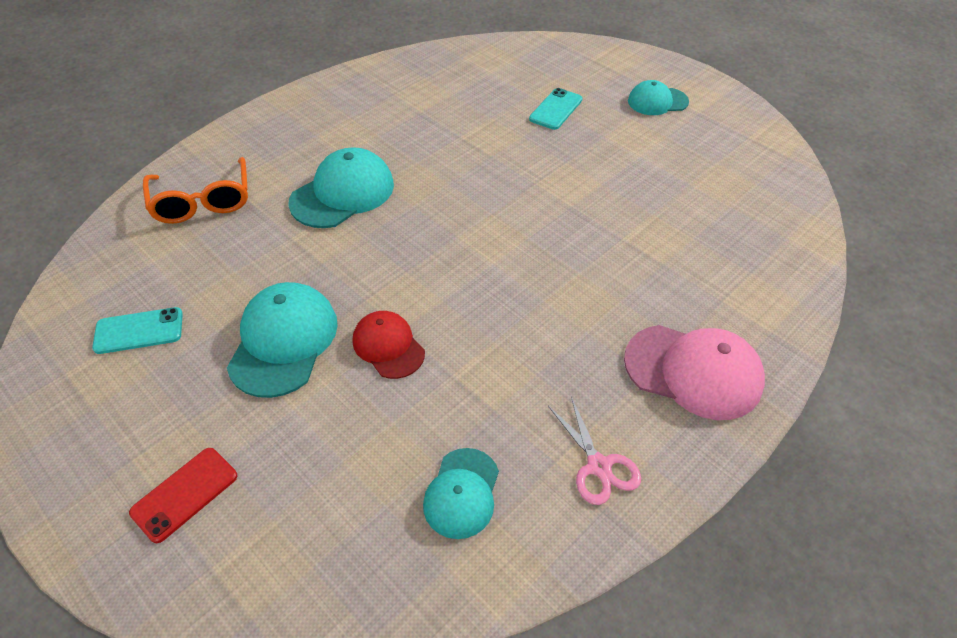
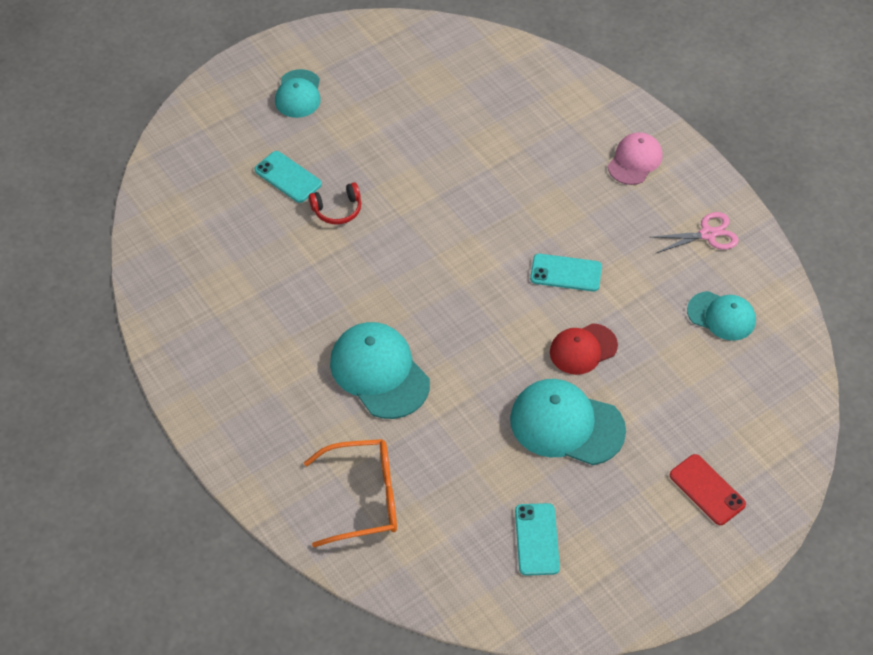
camera: 80 degrees left, 5 degrees up
pink cap [624,325,765,420] -> pink cap [608,132,663,185], size x0.62
none -> red headphones [309,182,361,225]
none -> turquoise phone [530,254,602,291]

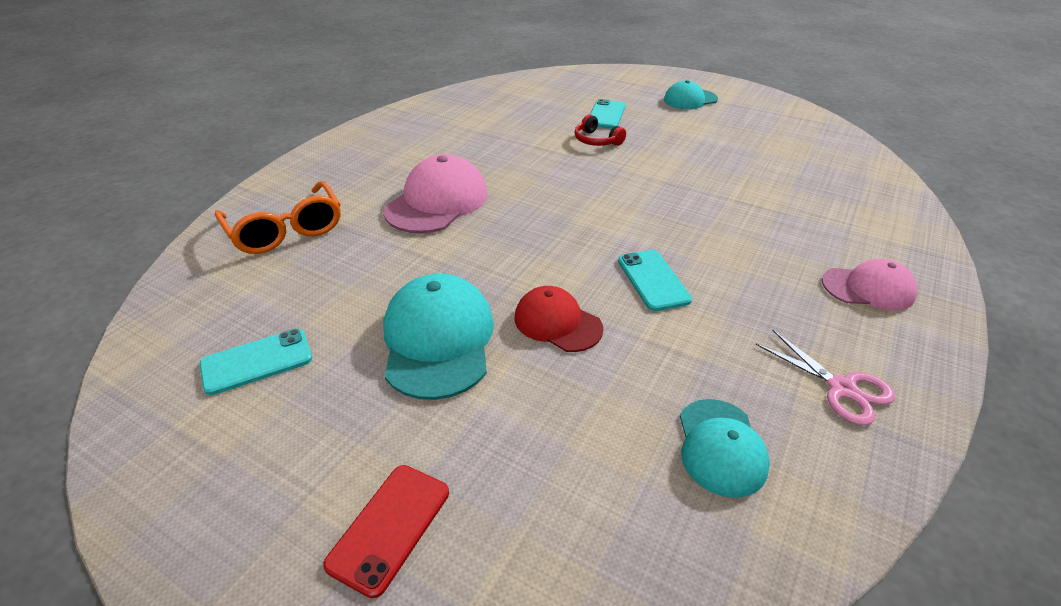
camera: 65 degrees right, 15 degrees down
turquoise cap [330,322,430,419] -> pink cap [383,154,488,234]

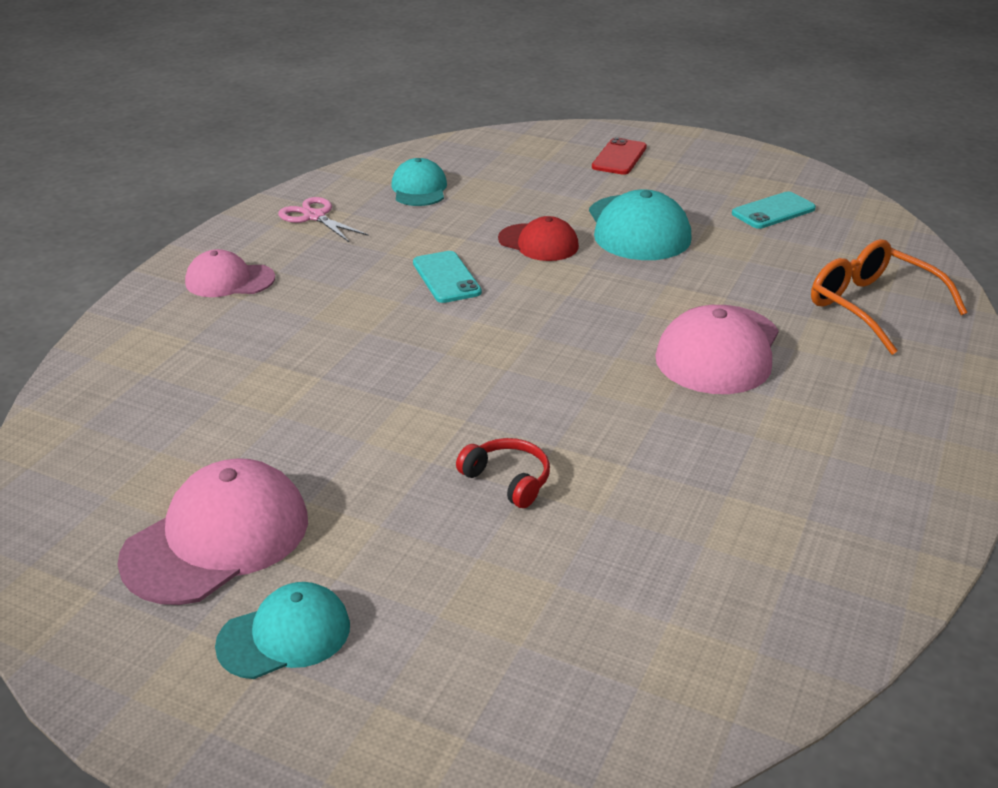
camera: 175 degrees right, 5 degrees down
turquoise phone [590,99,626,129] -> none
none -> pink cap [117,458,308,605]

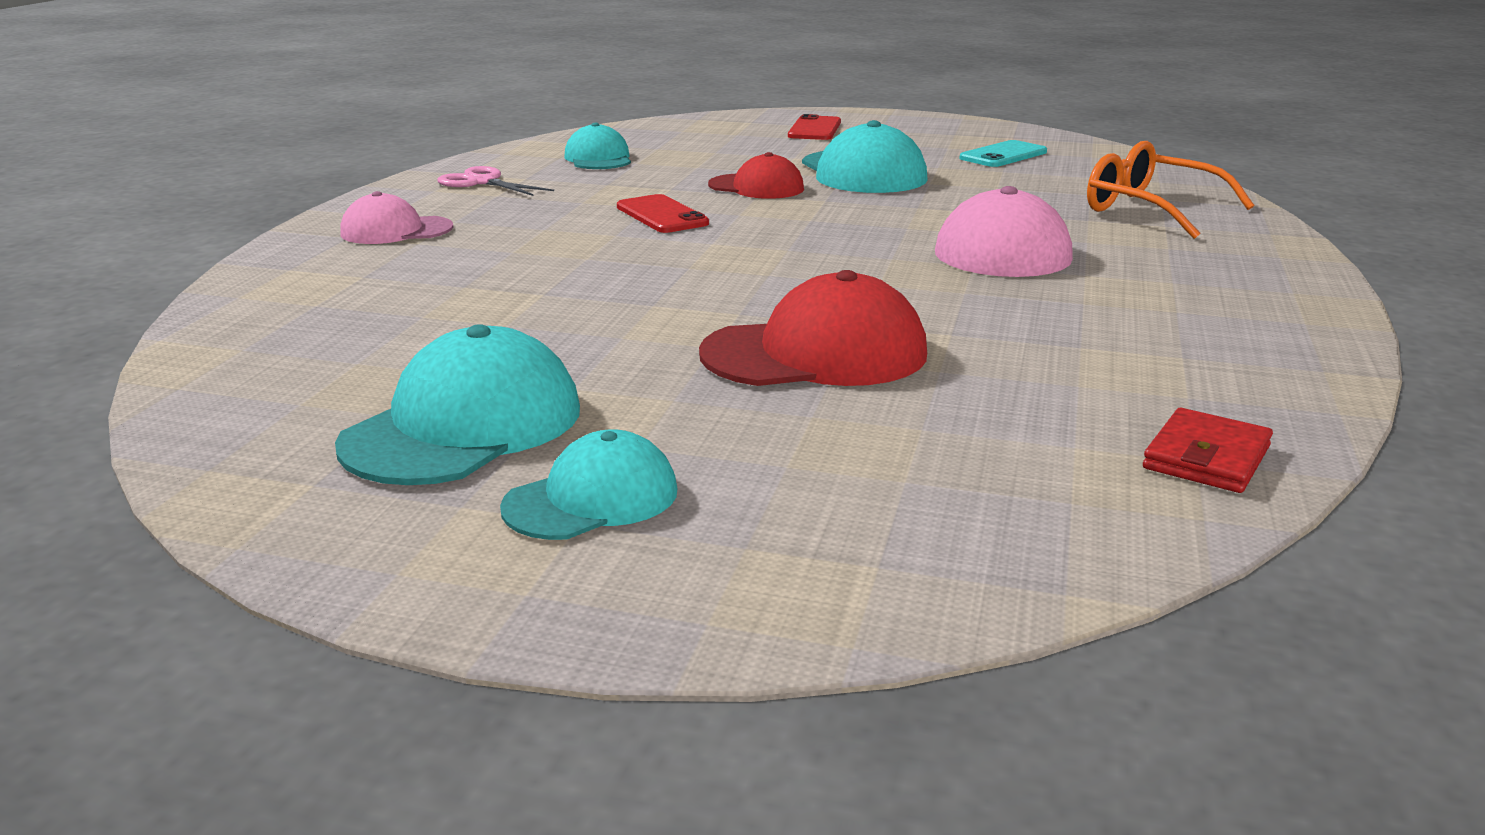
camera: 10 degrees left, 10 degrees down
pink cap [117,458,308,605] -> turquoise cap [335,324,580,485]
turquoise phone [413,251,482,303] -> red phone [617,194,709,233]
red headphones [456,438,550,508] -> red cap [699,270,927,386]
none -> red wallet [1143,408,1273,493]

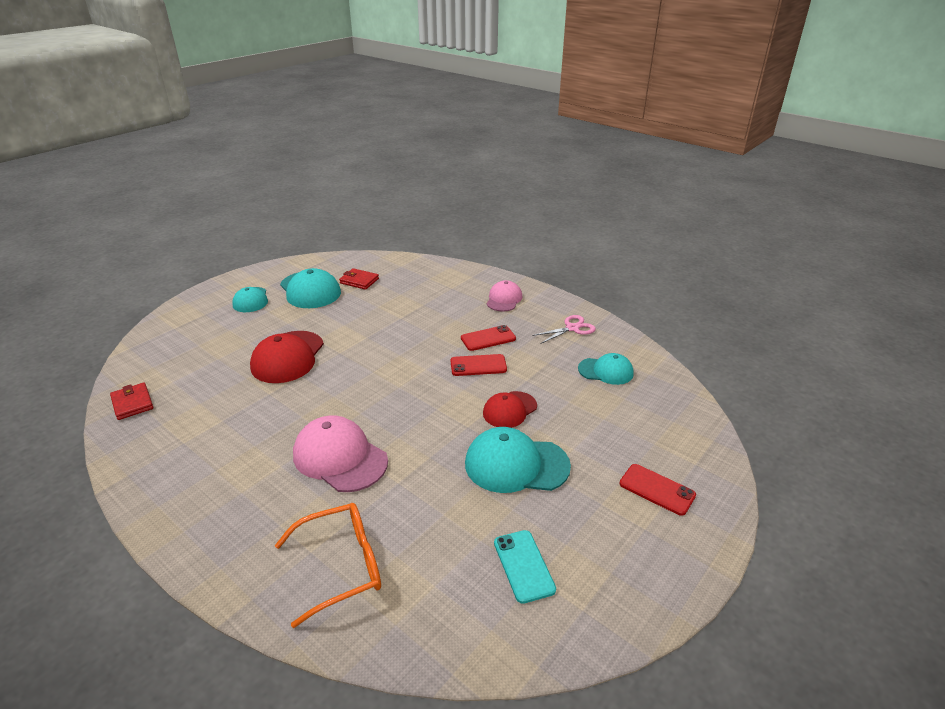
camera: 115 degrees right, 10 degrees up
none -> red wallet [339,268,379,290]
none -> red phone [461,325,516,351]

